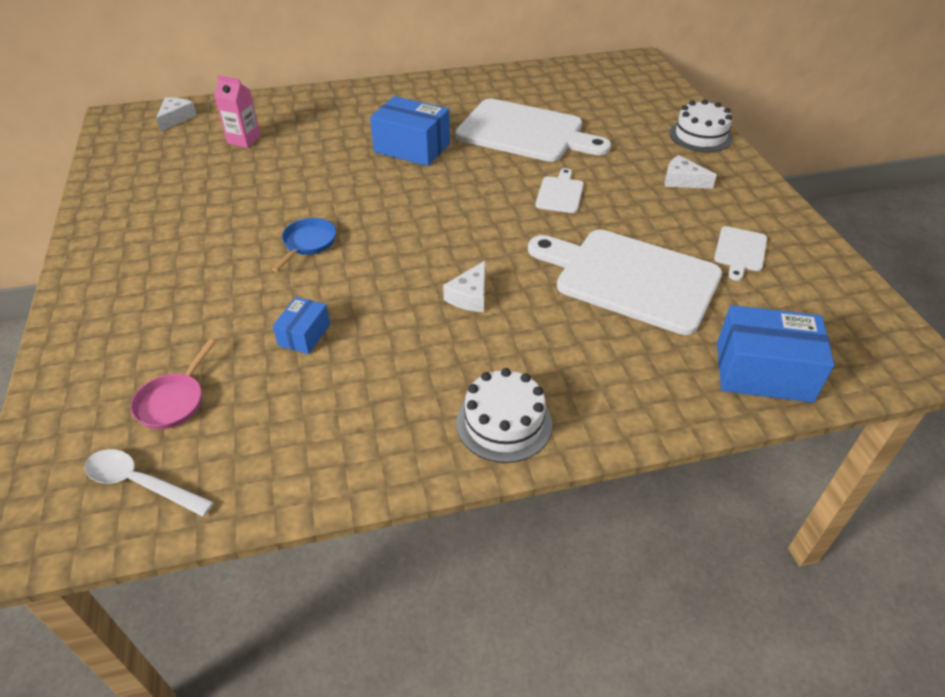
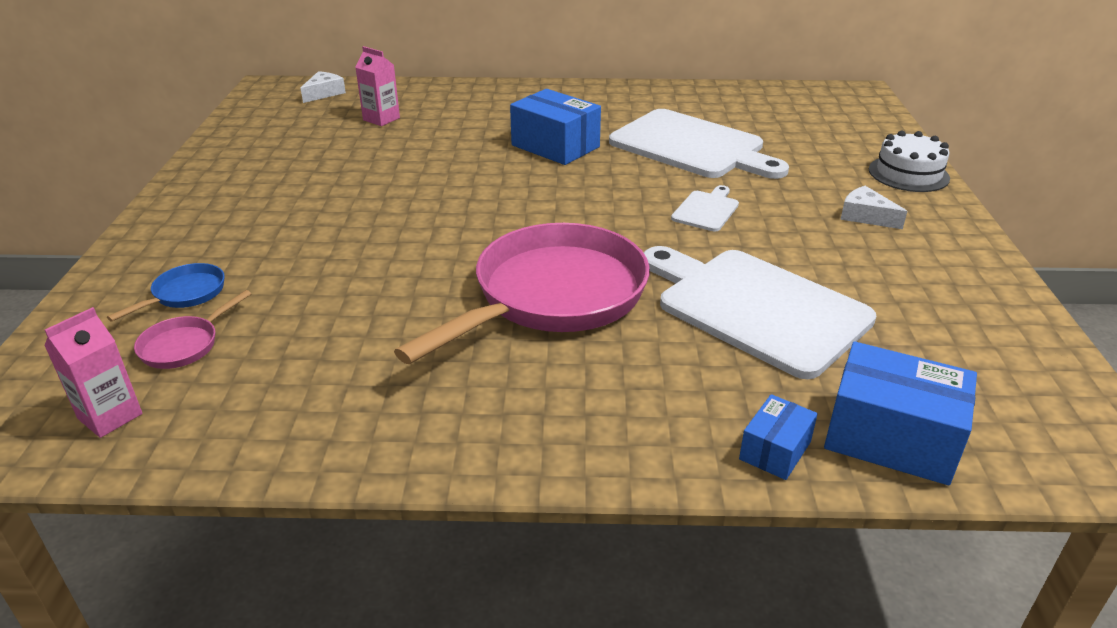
camera: 15 degrees right, 10 degrees down
white spoon [84,449,214,517] -> pink carton [44,307,143,438]
blue pan [272,218,336,272] -> blue pan moved to [107,263,225,322]
blue box [272,297,330,354] -> blue box moved to [739,394,818,480]
white cheese [443,261,485,312] -> pink pan [394,223,650,364]
white cake [456,368,552,463] -> none
white cutting board [714,226,767,281] -> none

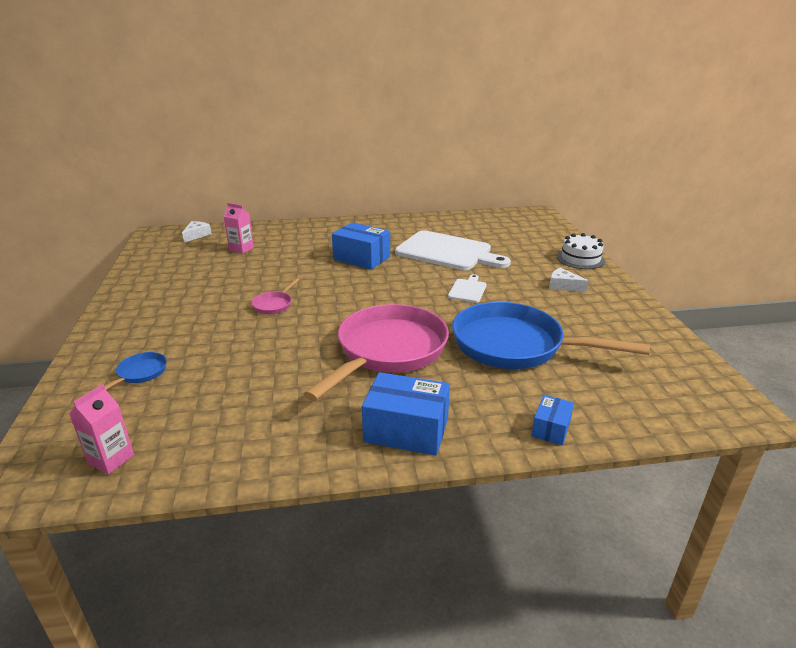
camera: 10 degrees left, 5 degrees down
pink pan [134,290,251,369] -> pink pan moved to [251,278,299,314]
white cutting board [643,246,876,379] -> blue pan [452,302,650,369]
blue box [824,341,977,485] -> blue box moved to [362,372,450,456]

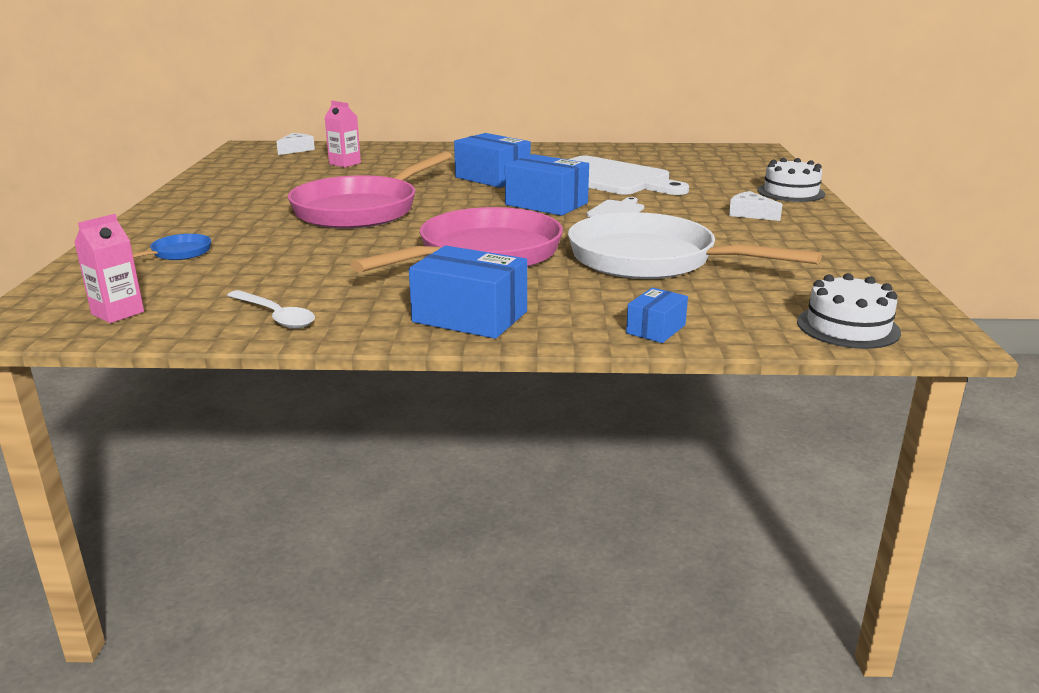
camera: 10 degrees right, 5 degrees down
pink pan [251,278,299,314] -> pink pan [288,151,452,229], size x2.47
blue pan [452,302,650,369] -> white pan [568,212,822,279]
none -> white spoon [227,290,315,329]
none -> blue box [505,154,589,216]
none -> white cake [797,273,901,349]

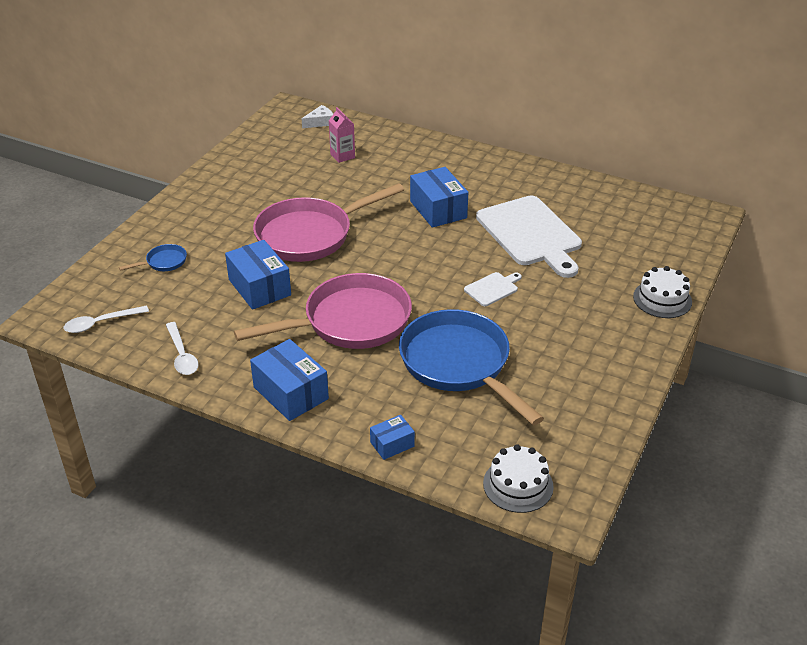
camera: 25 degrees right, 15 degrees up
pink carton [74,214,144,323] -> white spoon [64,305,149,333]
blue box [505,154,589,216] -> blue box moved to [225,240,291,310]
white pan [568,212,822,279] -> blue pan [399,309,544,425]
white cheese [729,191,783,221] -> none

